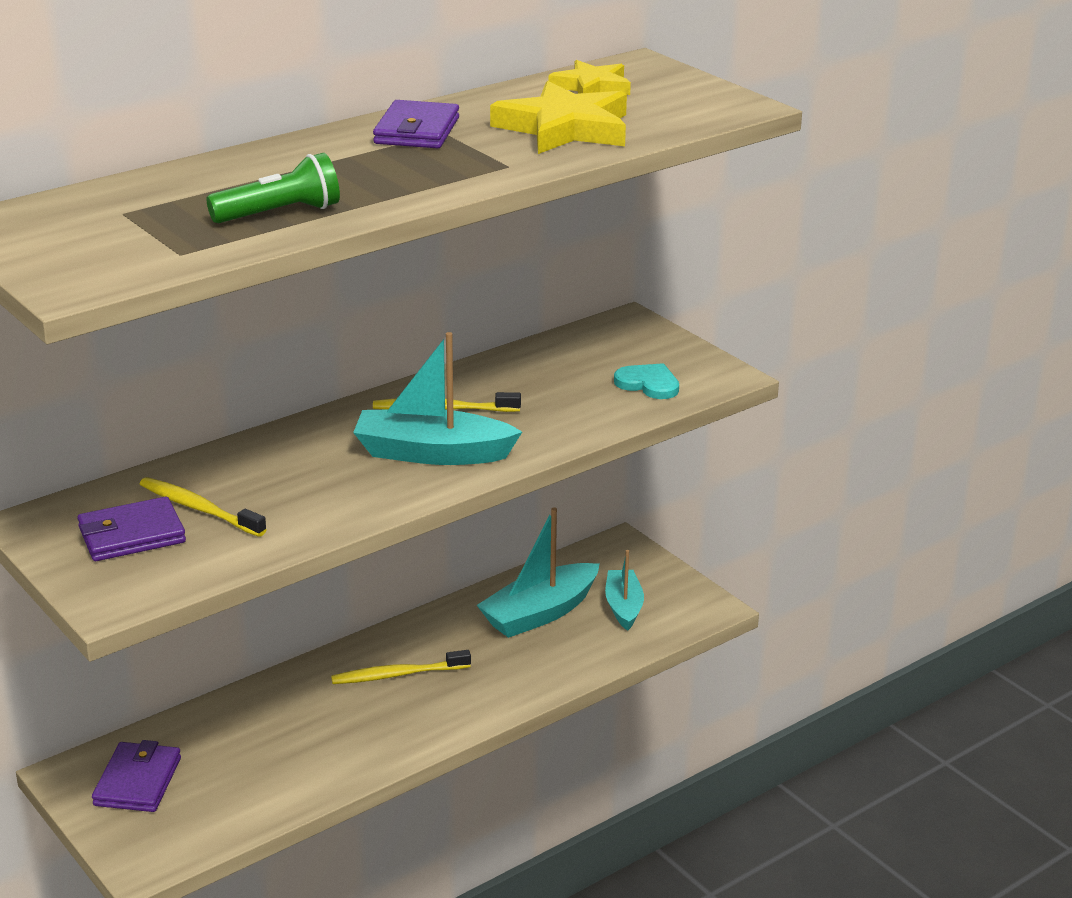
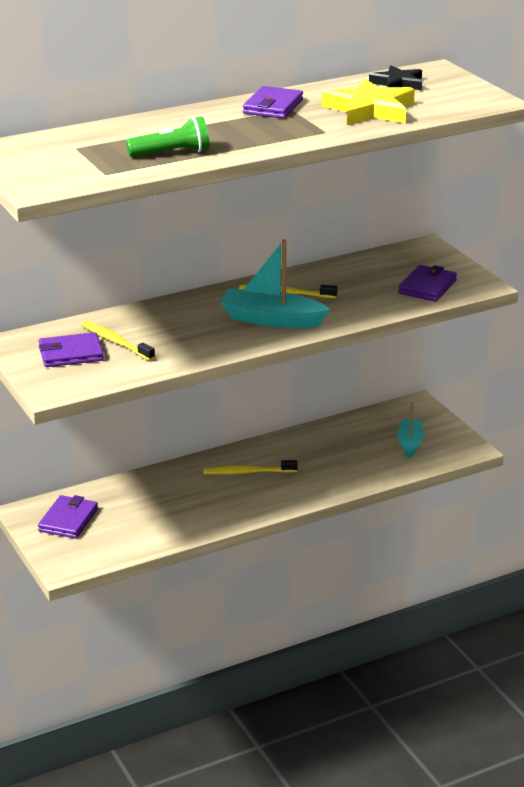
camera: 10 degrees right, 0 degrees up
turquoise boat [477,507,599,638] -> none
yellow star [549,60,631,95] -> black star [369,65,422,90]
turquoise heart [614,363,679,399] -> purple wallet [398,265,457,302]

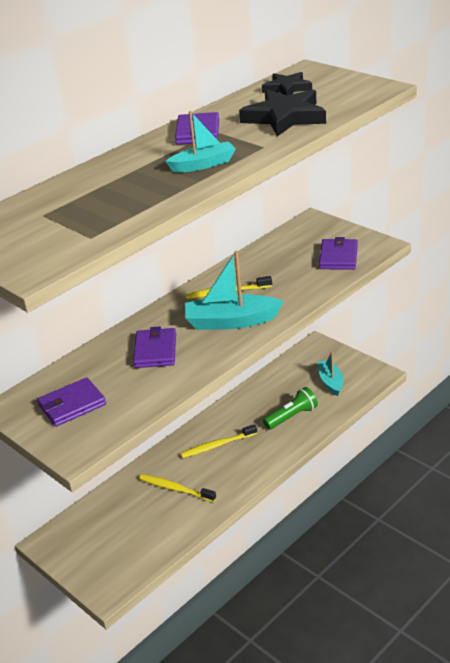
camera: 15 degrees left, 5 degrees up
purple wallet [38,495,98,538] -> purple wallet moved to [133,326,176,368]
yellow toothbrush [81,321,155,361] -> yellow toothbrush moved to [139,474,216,502]
green flashlight [126,117,209,157] -> green flashlight moved to [263,387,318,430]
yellow star [322,78,415,125] -> black star [239,89,326,136]
none -> turquoise boat [165,111,236,173]

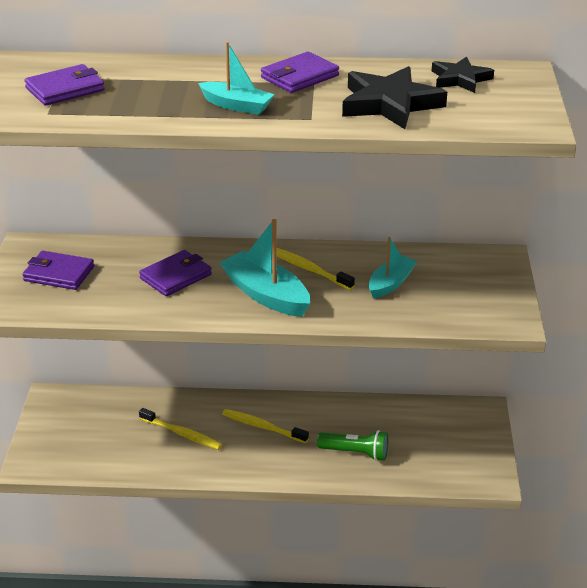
camera: 45 degrees right, 0 degrees up
yellow toothbrush [139,474,216,502] -> yellow toothbrush turned 135 degrees clockwise [139,408,222,450]
turquoise boat [317,351,343,396] -> turquoise boat moved to [369,237,417,299]
purple wallet [319,237,358,270] -> purple wallet moved to [25,64,105,106]

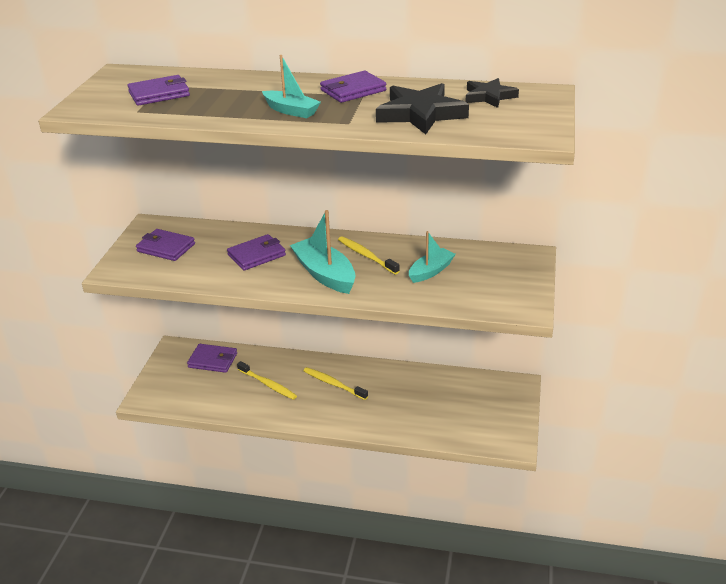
camera: 10 degrees right, 0 degrees up
green flashlight [317,430,388,461] -> none
none -> purple wallet [187,344,237,373]

